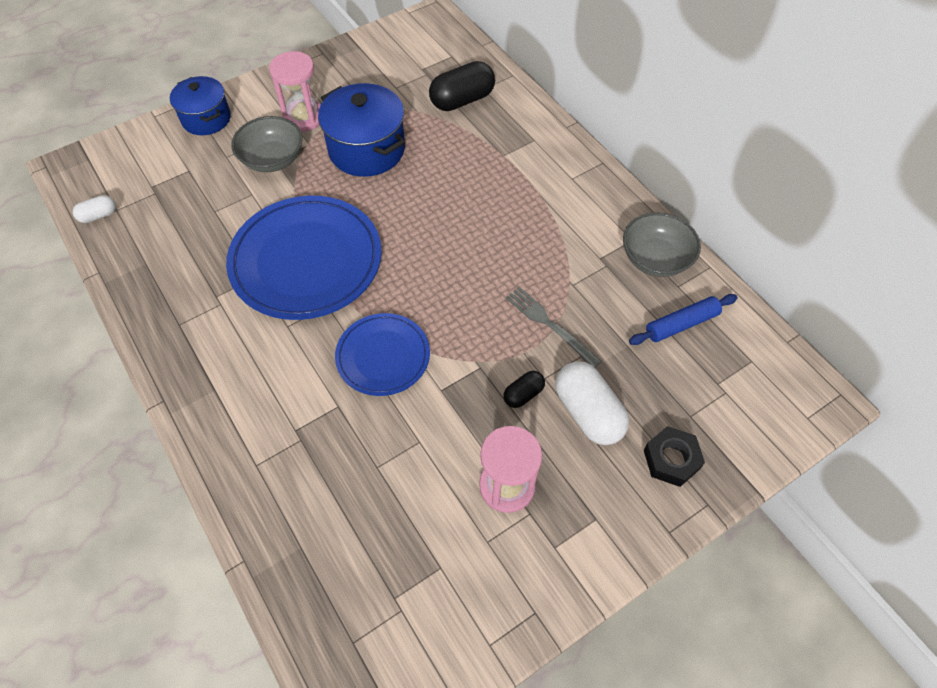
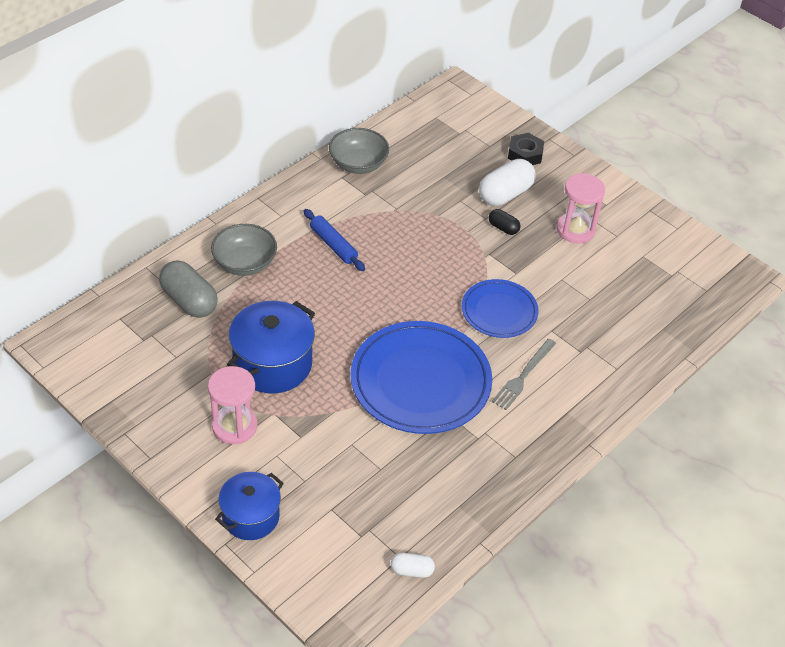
camera: 105 degrees left, 10 degrees down
white capsule [73,195,116,223] -> white capsule turned 45 degrees counterclockwise [391,553,435,578]
grey bowl [231,116,302,172] -> grey bowl moved to [211,224,277,276]
black capsule [429,61,495,111] -> grey capsule [159,260,218,318]
grey fork [506,287,602,368] -> grey fork moved to [492,339,556,410]
blue rolling pin [629,294,738,345] -> blue rolling pin moved to [304,209,365,271]

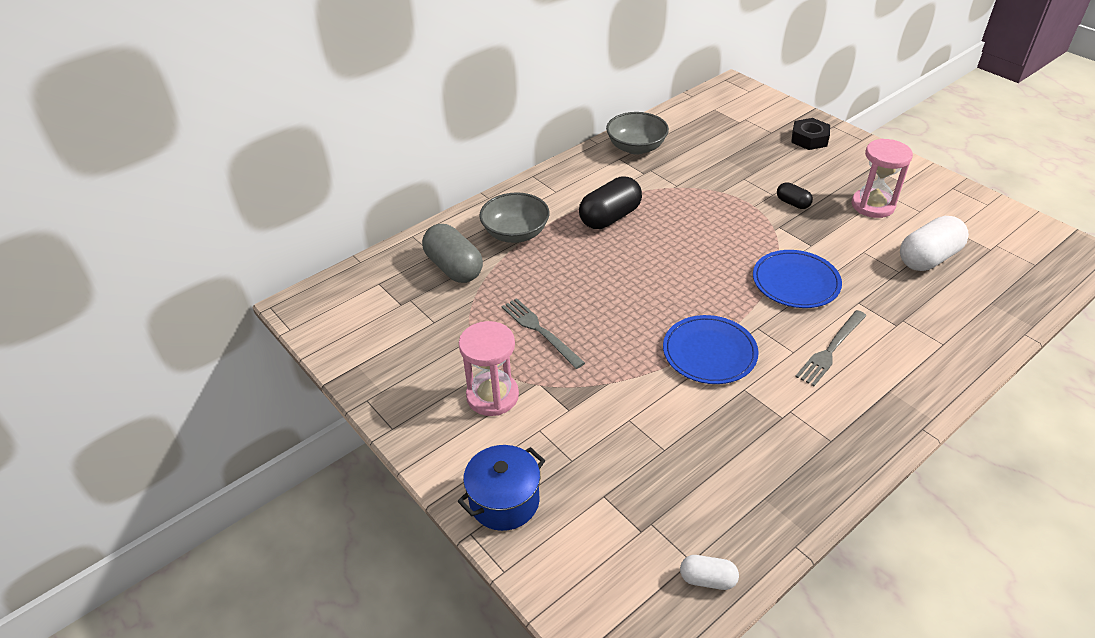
camera: 10 degrees right, 5 degrees down
blue pot [227,301,315,393] -> grey fork [502,298,585,369]
blue rolling pin [304,209,365,271] -> black capsule [579,177,642,229]
blue plate [351,321,492,434] -> blue plate [663,315,759,384], size x0.57
white capsule [479,159,536,206] -> white capsule moved to [900,216,969,271]

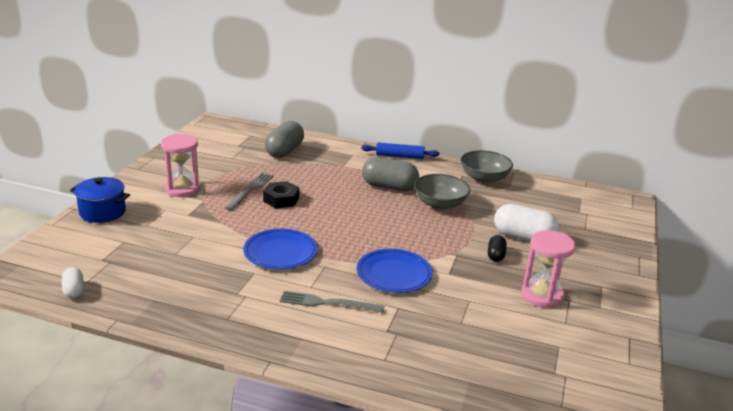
camera: 55 degrees right, 15 degrees down
grey bowl [480,192,550,243] -> grey bowl moved to [414,174,470,210]
black capsule [579,177,642,229] -> grey capsule [362,157,419,191]
black nut [791,118,830,150] -> black nut moved to [263,181,300,208]
white capsule [900,216,969,271] -> white capsule moved to [494,204,559,242]
none -> blue rolling pin [361,143,439,159]

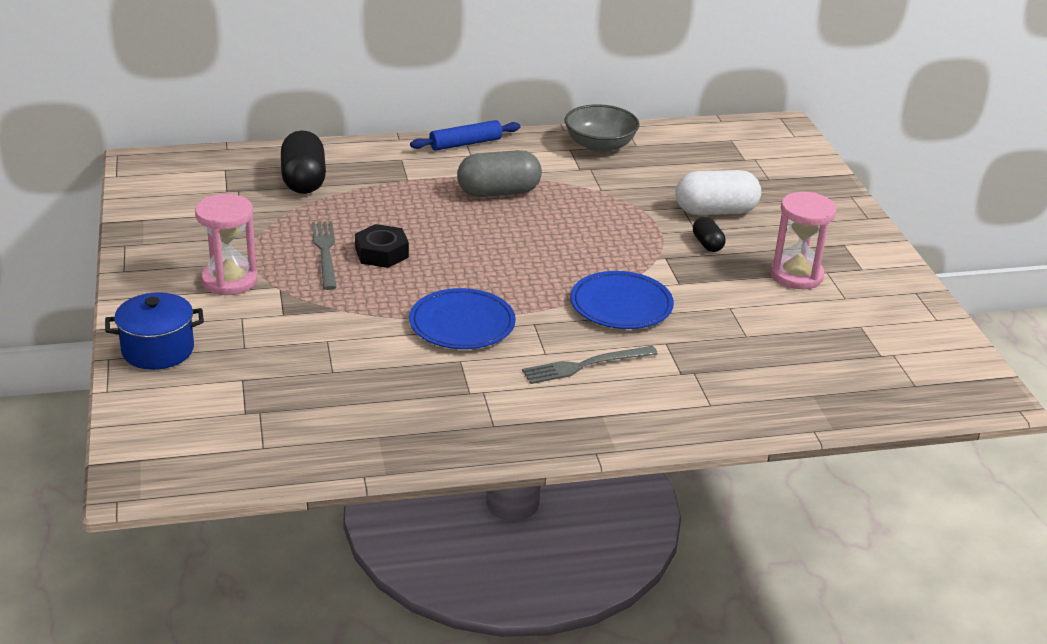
camera: 30 degrees left, 5 degrees up
white capsule [62,267,84,298] -> none
grey capsule [265,121,304,158] -> black capsule [281,130,326,194]
grey bowl [414,174,470,210] -> none

